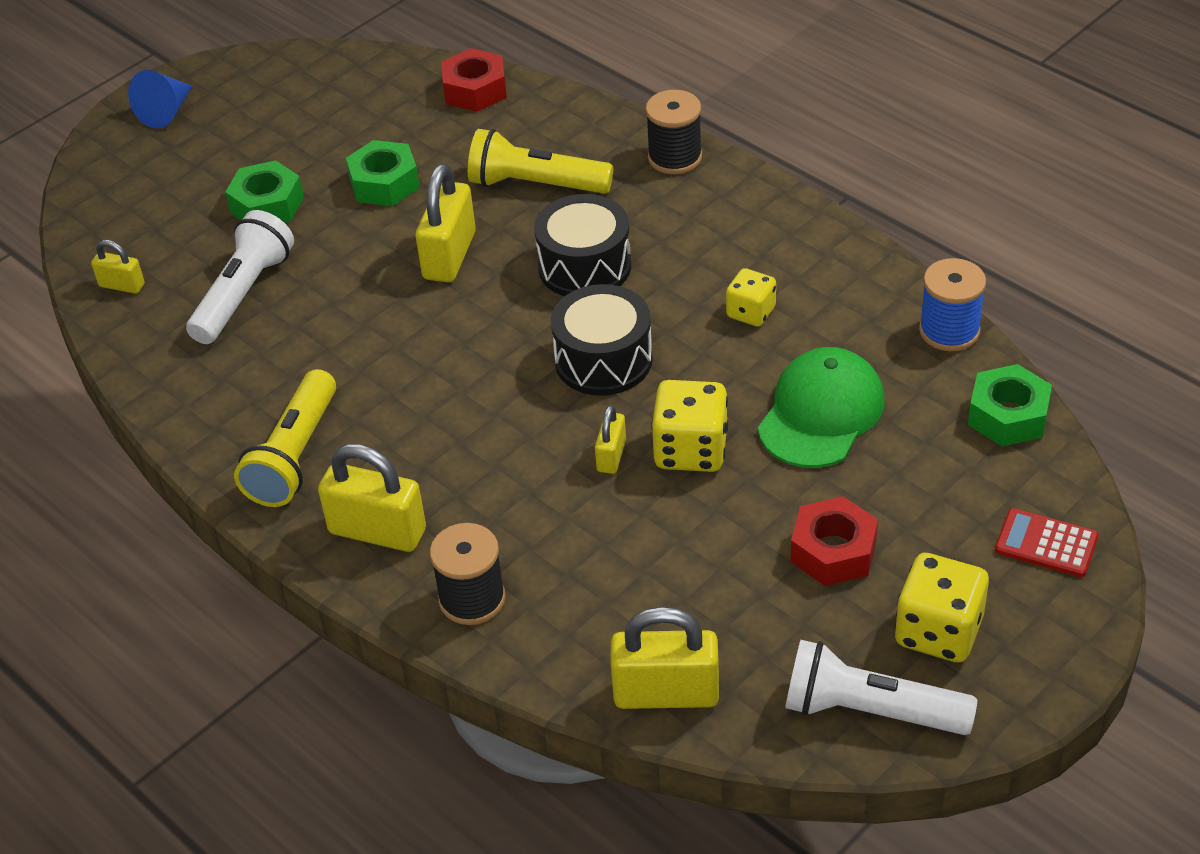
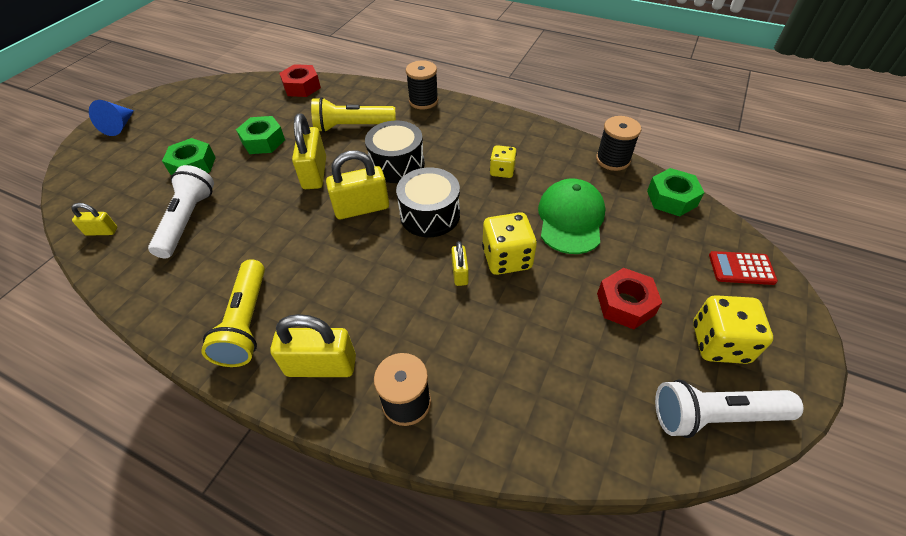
camera: 20 degrees left, 5 degrees up
yellow padlock [610,606,719,709] -> yellow padlock moved to [326,150,389,219]
blue spool [919,258,986,351] -> black spool [596,116,641,171]

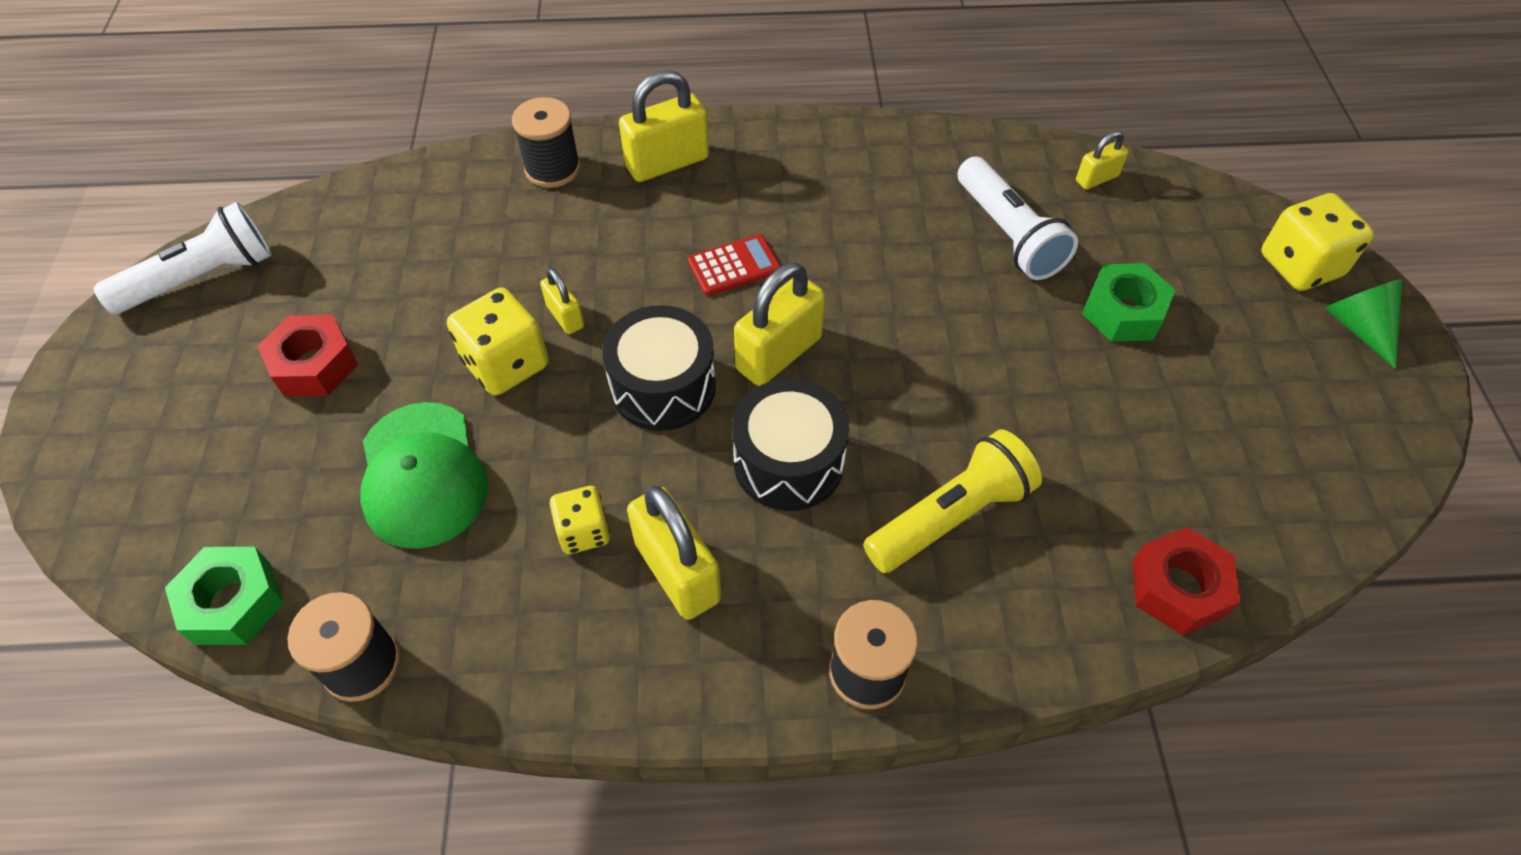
camera: 150 degrees right, 5 degrees up
blue cone [89,100,134,136] -> green cone [1325,279,1402,369]
yellow flashlight [201,259,265,367] -> none
green nut [236,116,285,154] -> none
yellow padlock [292,113,326,189] -> yellow padlock moved to [627,486,721,620]
yellow dice [693,295,773,364] -> yellow dice moved to [1261,193,1374,291]
red calculator [709,251,778,285] -> red calculator moved to [688,234,781,296]

